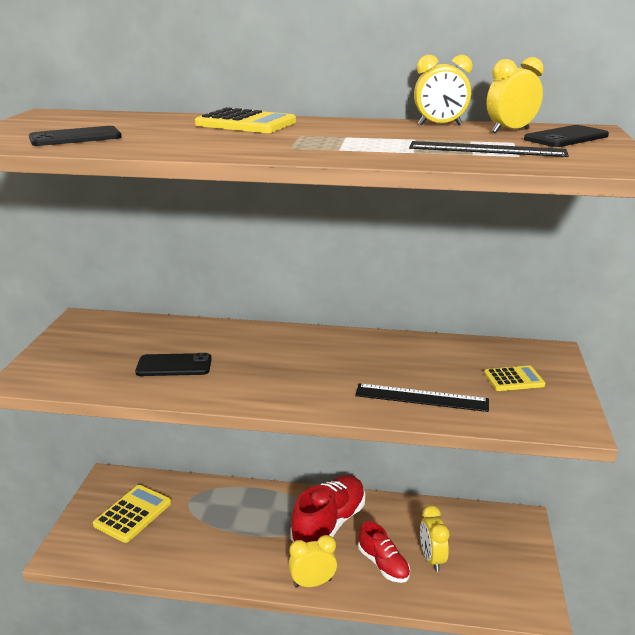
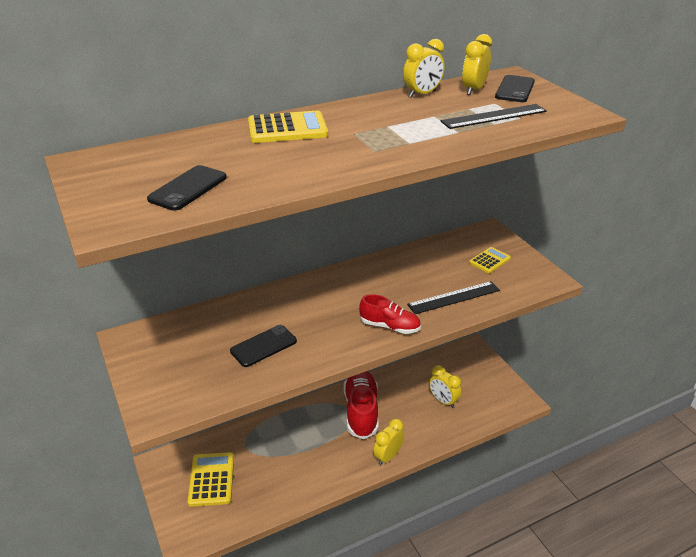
camera: 35 degrees left, 10 degrees up
red shoe [358,521,410,583] -> red shoe moved to [359,294,421,334]

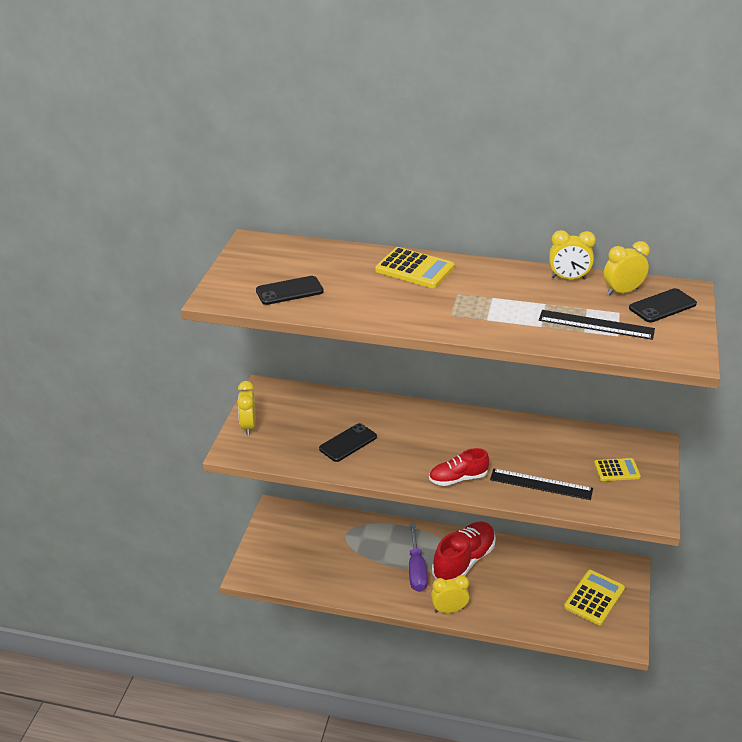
camera: 40 degrees right, 0 degrees up
yellow calculator [188,452,234,507] -> yellow calculator moved to [564,570,625,626]
black phone [230,325,297,367] -> black phone turned 45 degrees counterclockwise [319,423,377,462]
red shoe [359,294,421,334] -> red shoe turned 105 degrees clockwise [429,448,489,486]
yellow clock [429,365,461,408] -> yellow clock moved to [237,381,256,435]
none -> purple screwdriver [409,524,428,592]

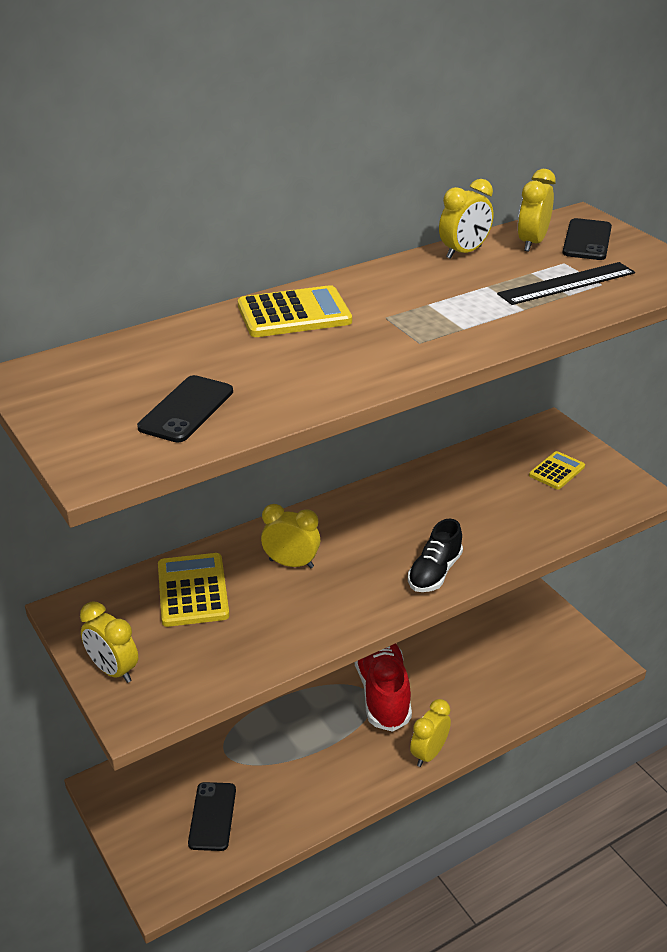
camera: 45 degrees left, 0 degrees up
black phone [319,423,377,462] -> black phone moved to [188,782,236,851]
purple screwdriver [409,524,428,592] -> none
red shoe [429,448,489,486] -> black shoe [408,519,463,592]
black ruler [490,469,593,500] -> none
yellow calculator [564,570,625,626] -> yellow calculator moved to [158,553,229,627]
none -> yellow clock [261,504,320,568]

